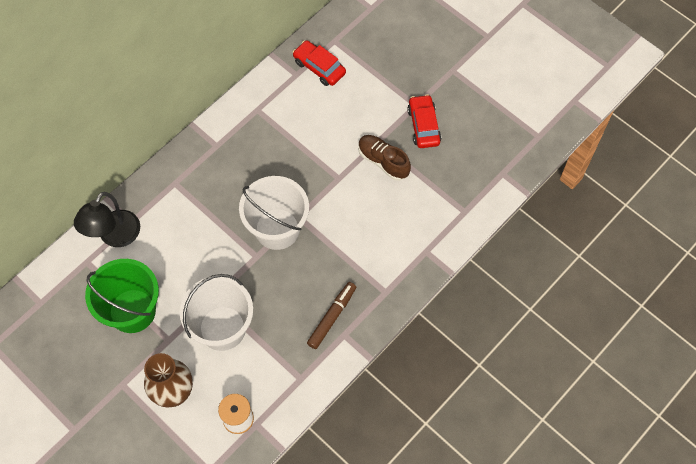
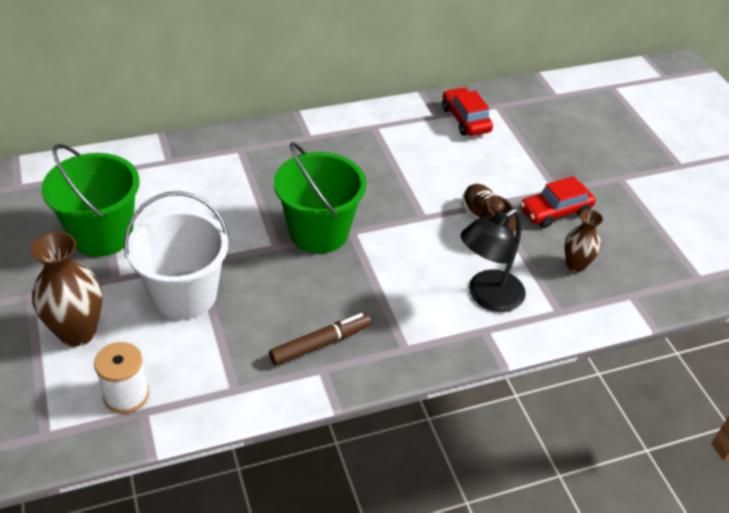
camera: 25 degrees right, 20 degrees down
black lamp [74,192,140,247] -> black lamp moved to [461,208,526,312]
white bucket [239,176,309,250] -> green bucket [274,142,367,253]
red car [407,94,441,148] -> red car turned 135 degrees counterclockwise [520,176,596,228]
none -> brown vase [564,210,603,272]

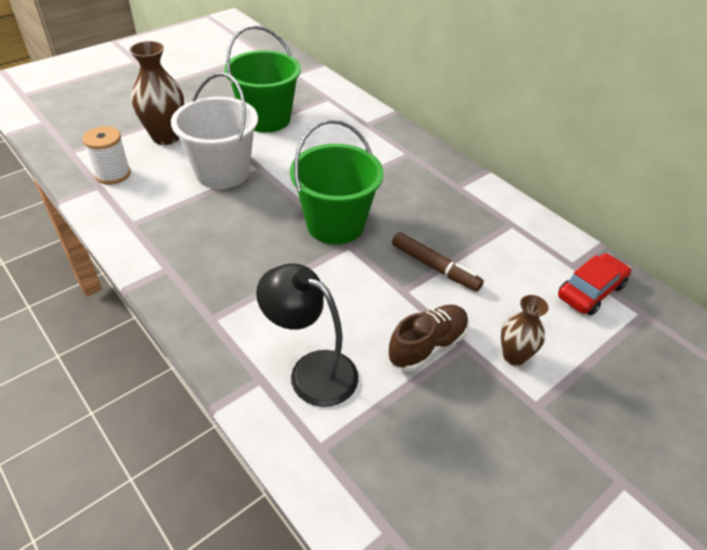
camera: 70 degrees right, 0 degrees up
brown marker [269,313,371,366] -> brown marker moved to [392,232,484,291]
red car [520,176,596,228] -> none
brown vase [564,210,603,272] -> brown vase moved to [501,295,549,366]

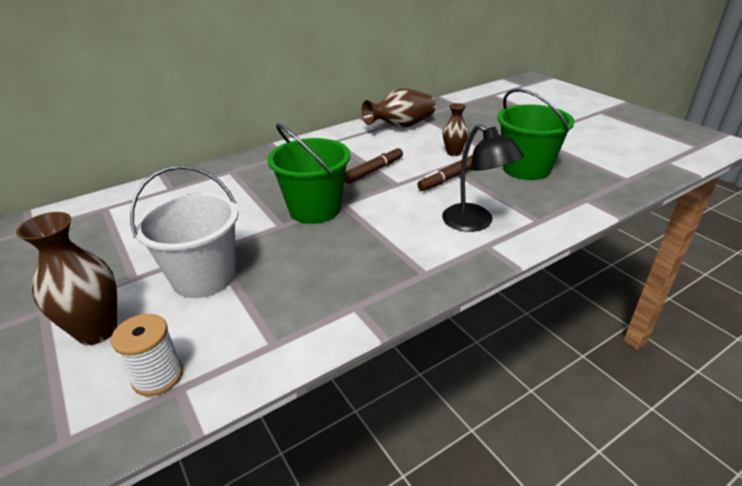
camera: 80 degrees left, 10 degrees down
green bucket [224,25,301,133] -> green bucket moved to [498,88,575,180]
black lamp [256,263,359,407] -> black lamp turned 75 degrees counterclockwise [442,124,524,232]
brown shoe [388,305,469,371] -> brown marker [417,155,472,191]
red car [558,253,631,315] -> brown vase [362,88,435,128]

